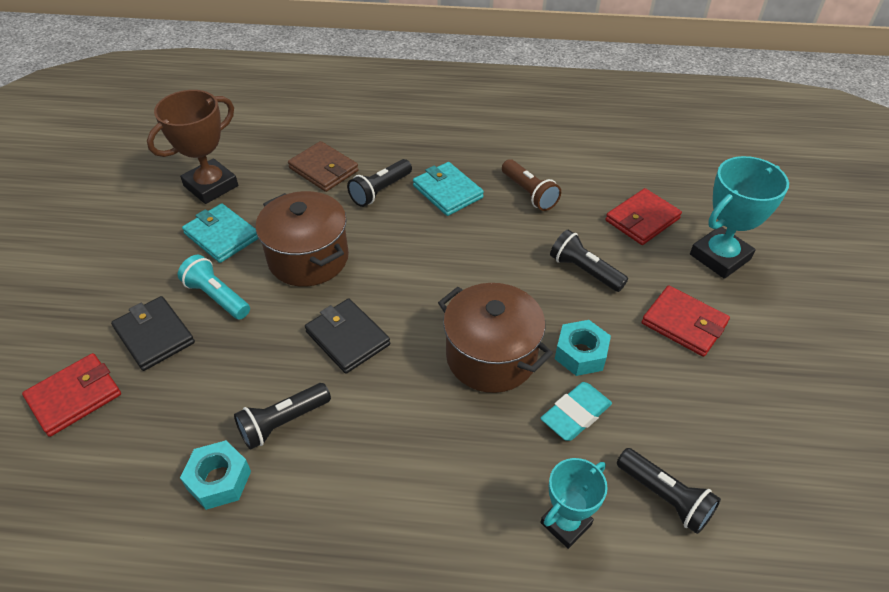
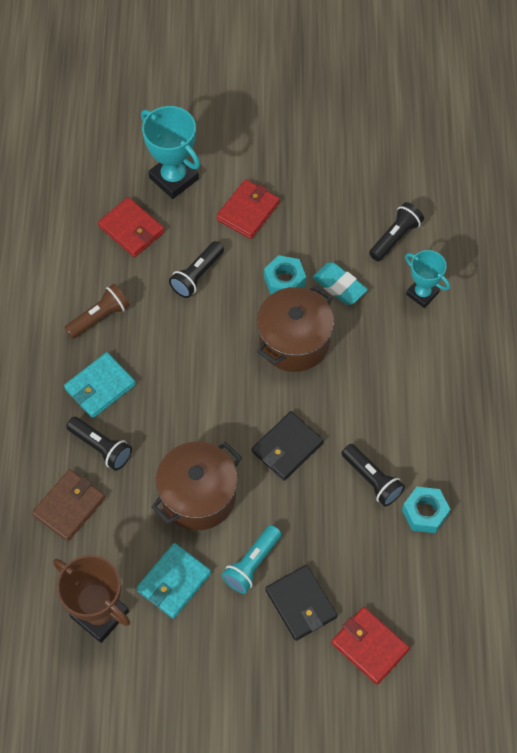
camera: 95 degrees left, 15 degrees up
black wallet [111,296,195,371] -> black wallet turned 75 degrees counterclockwise [266,565,337,641]

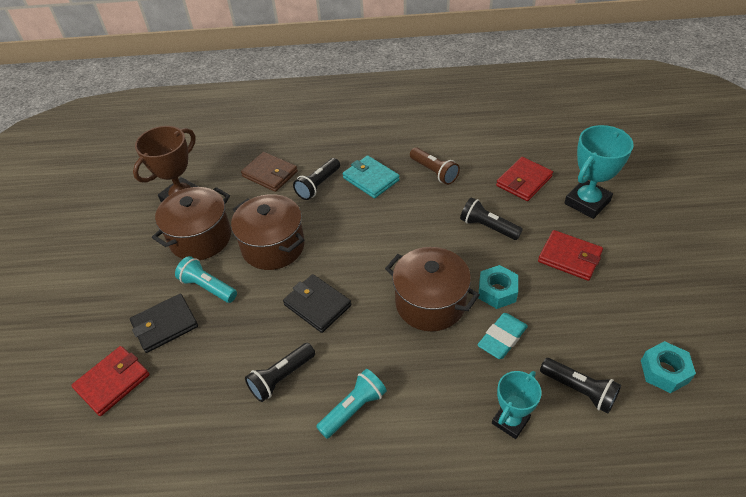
camera: 90 degrees right, 15 degrees down
turquoise wallet [136,543,211,619] -> brown pot [152,187,231,260]
turquoise nut [402,487,450,533] -> turquoise nut moved to [641,341,696,393]
none -> turquoise flashlight [316,369,387,439]

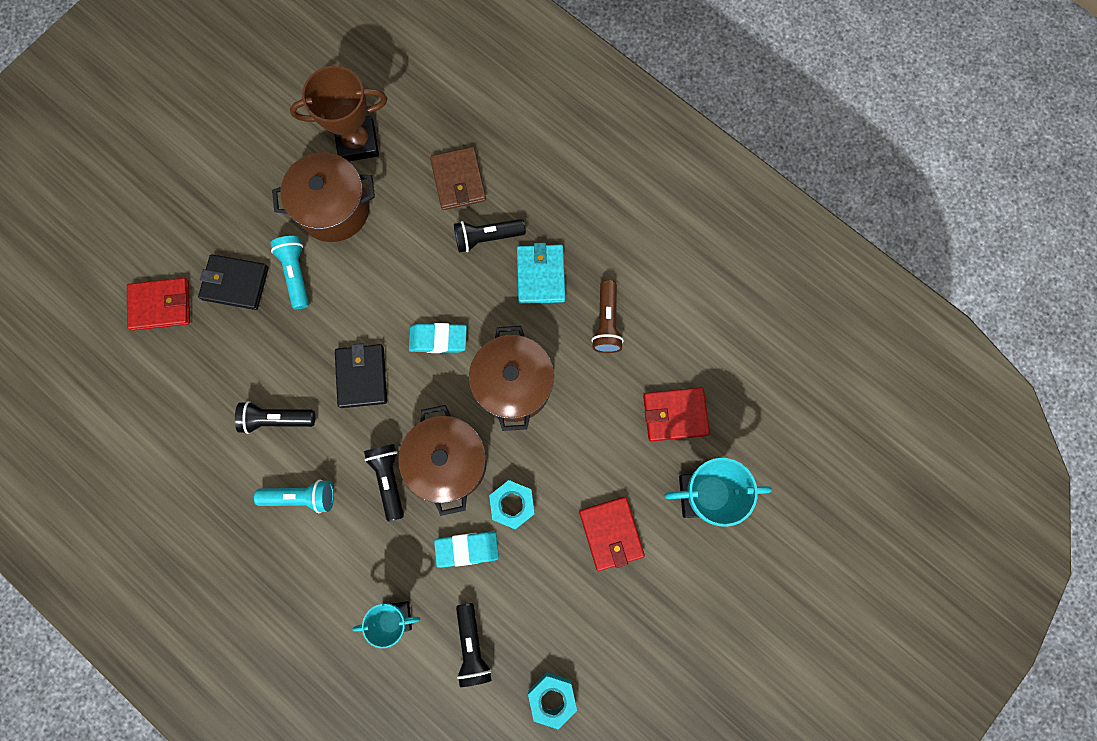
camera: 40 degrees right, 30 degrees up
brown pot [231,194,305,270] -> brown pot moved to [469,326,554,431]
black flashlight [460,197,523,240] -> black flashlight moved to [364,444,404,522]
none -> turquoise eraser [409,323,467,353]

